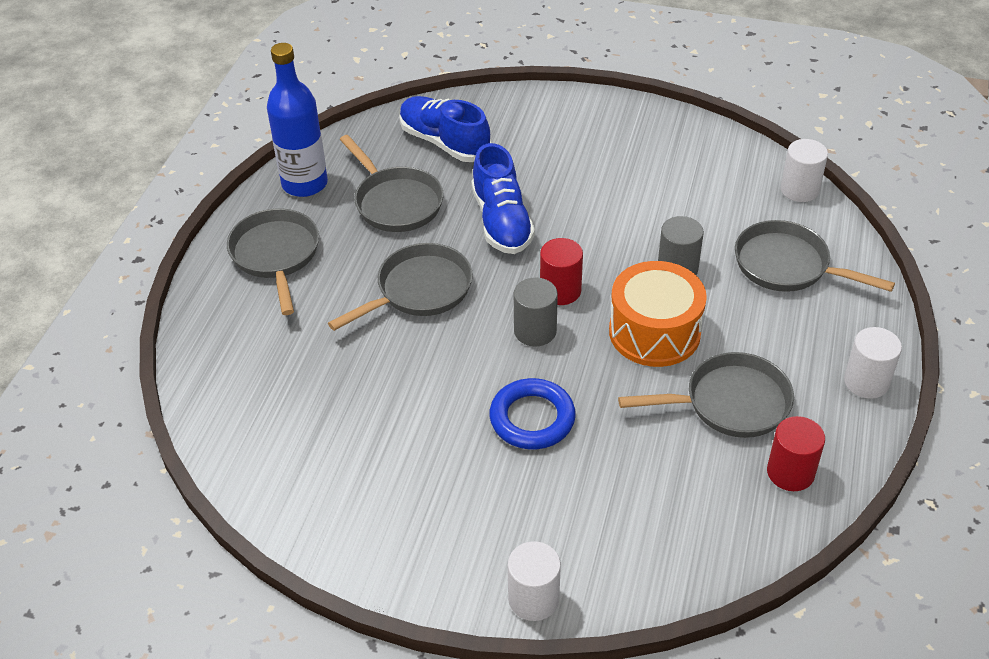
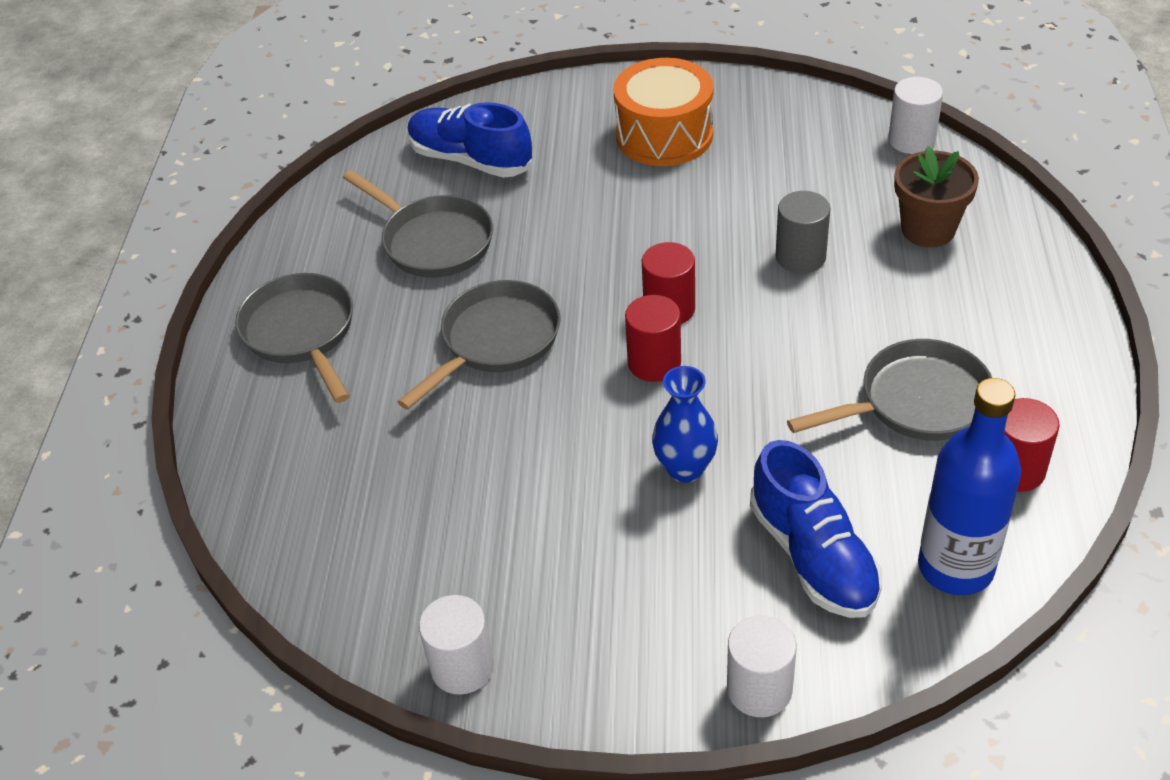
camera: 10 degrees left, 0 degrees up
blue bottle [267,43,328,197] -> blue bottle moved to [918,378,1021,595]
blue shoe [471,143,535,254] -> blue shoe moved to [750,440,882,618]
blue ring [489,378,576,449] -> blue vase [652,366,718,483]
grey cylinder [514,278,558,346] -> red cylinder [625,295,681,382]
orange drum [609,261,707,367] -> orange drum moved to [614,58,713,166]
grey pan [735,220,895,292] -> brown flower pot [894,146,979,247]
white cylinder [844,327,902,399] -> white cylinder moved to [419,595,494,695]

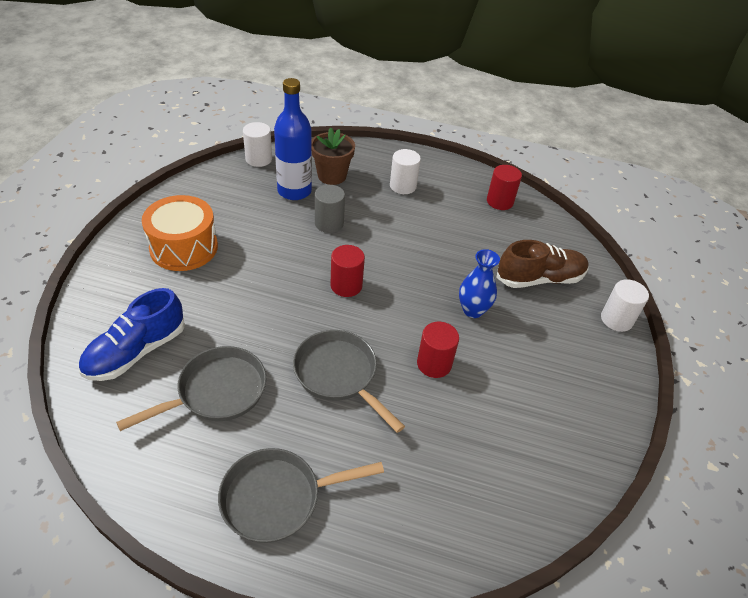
camera: 85 degrees left, 0 degrees up
white cylinder [419,595,494,695] -> white cylinder moved to [390,149,421,194]
red cylinder [625,295,681,382] -> red cylinder moved to [417,322,459,378]
blue shoe [750,440,882,618] -> brown shoe [497,240,588,288]
grey pan [787,339,992,441] -> none
blue bottle [918,378,1021,595] -> blue bottle moved to [274,78,312,200]

